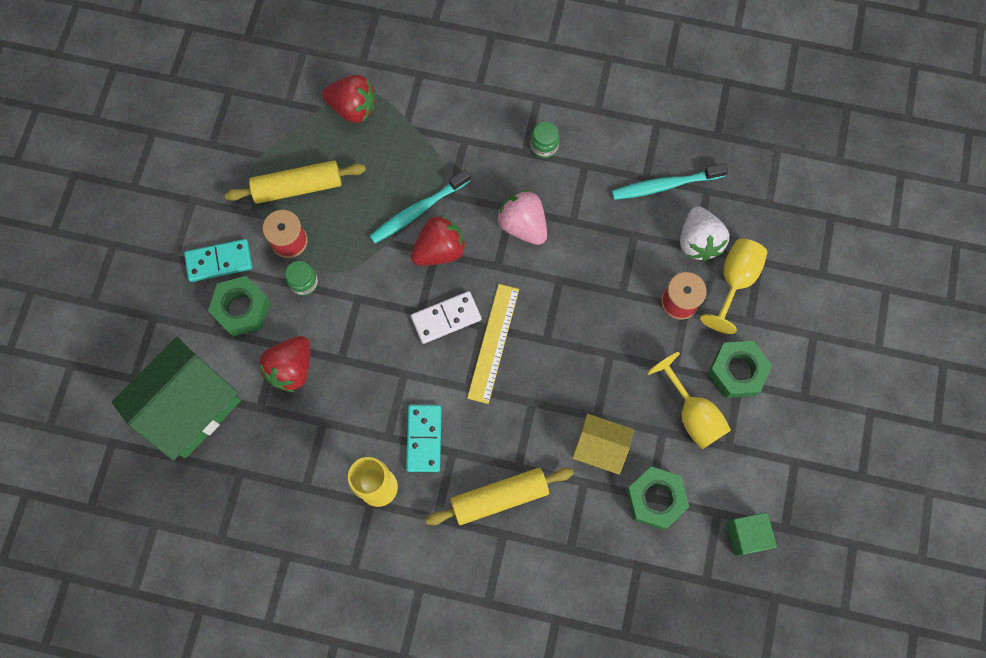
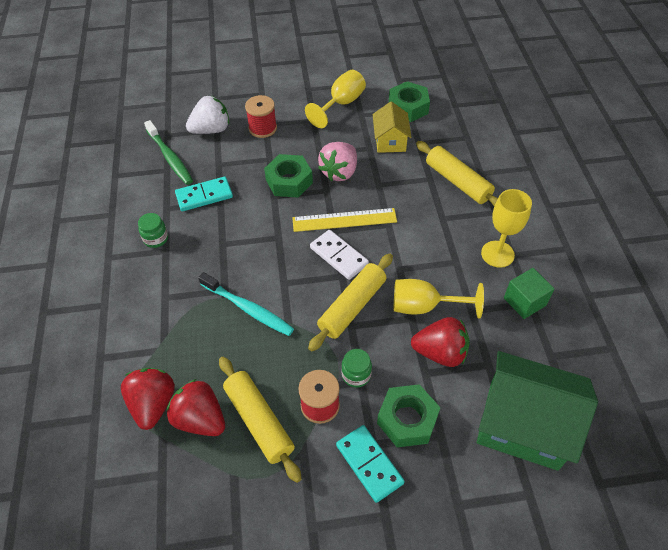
camera: 110 degrees left, 20 degrees down
turquoise domino [406,405,442,472] -> turquoise domino moved to [175,177,233,211]
red strawberry [411,215,466,266] -> red strawberry moved to [167,379,225,436]
pink strawberry [496,190,547,245] -> pink strawberry moved to [318,142,357,181]
turquoise toothbrush [612,164,728,200] -> green toothbrush [144,120,193,185]
yellow goblet [700,239,767,334] -> yellow goblet moved to [394,279,484,318]
green nut [708,341,772,398] -> green nut moved to [264,154,313,198]
green cube [726,512,777,556] -> green cube moved to [504,268,554,319]
none -> yellow rolling pin [308,254,393,351]

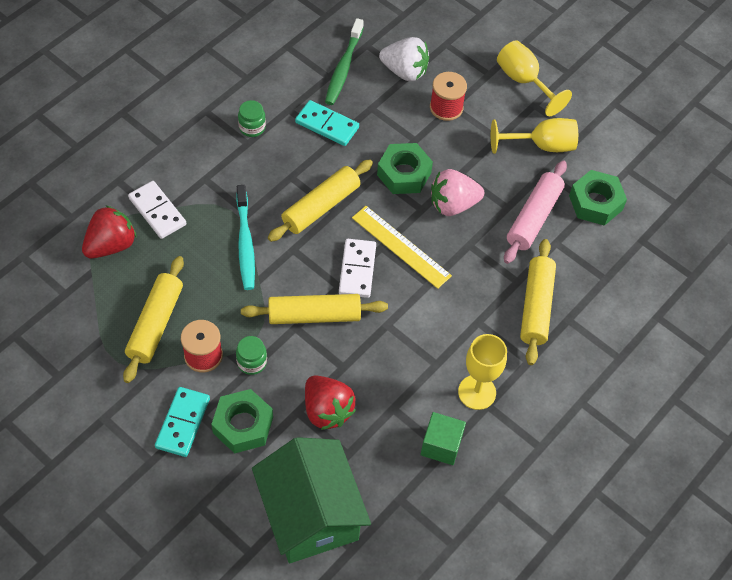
camera: 45 degrees right, 5 degrees up
red strawberry [167,379,225,436] -> none
yellow house [373,101,411,153] -> pink rolling pin [504,160,567,264]
yellow goblet [394,279,484,318] -> yellow goblet moved to [497,40,572,116]
none -> white domino [128,181,186,239]
none -> yellow rolling pin [268,159,373,242]

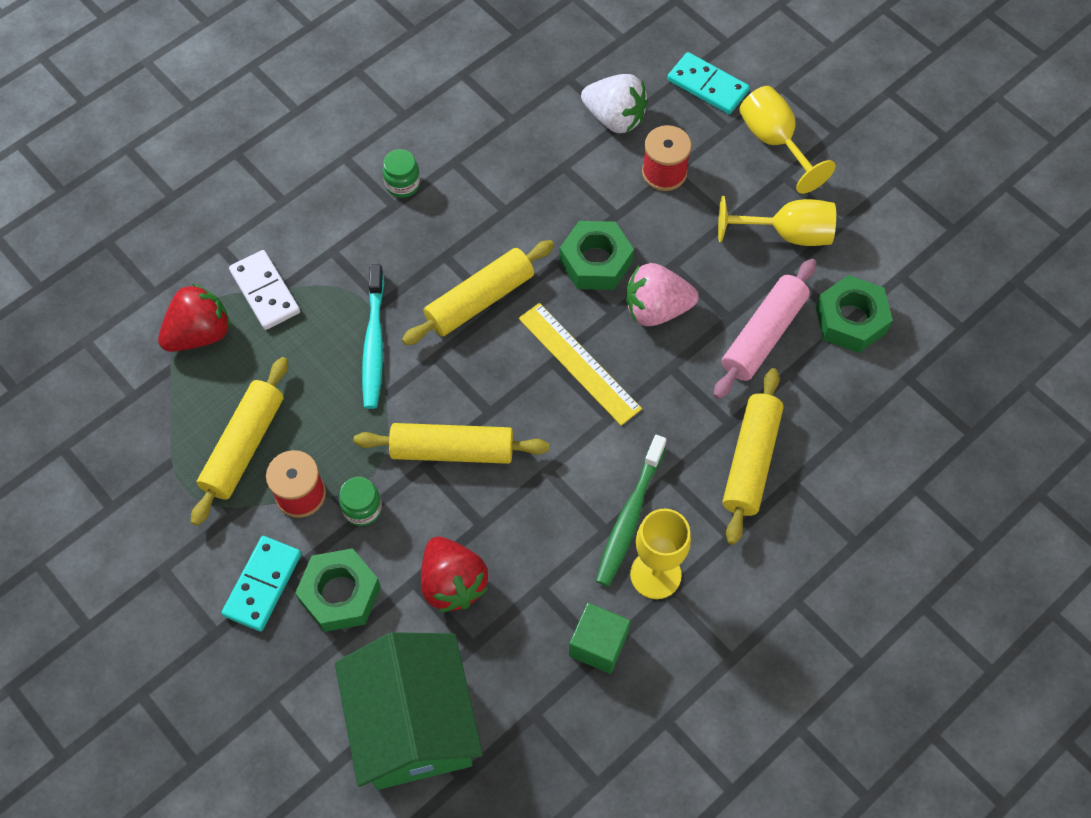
camera: 10 degrees right, 5 degrees up
turquoise domino [295,100,359,146] -> turquoise domino moved to [667,52,750,114]
green toothbrush [325,18,364,105] -> green toothbrush moved to [596,435,666,586]
white domino [339,239,376,298] -> none

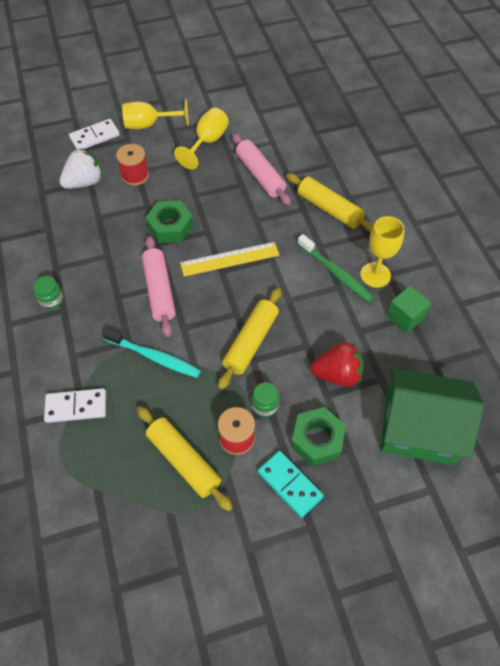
camera: 65 degrees left, 5 degrees down
red strawberry [158,283,231,352] -> none
yellow rolling pin [402,240,554,345] -> pink rolling pin [142,236,176,337]
pink strawberry [626,263,699,326] -> none
turquoise domino [667,52,750,114] -> white domino [69,119,120,150]
green nut [816,275,893,353] -> none

